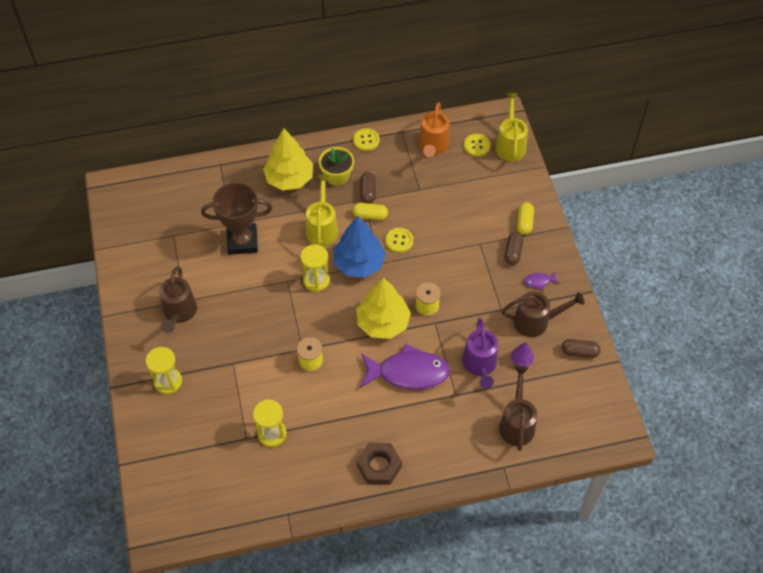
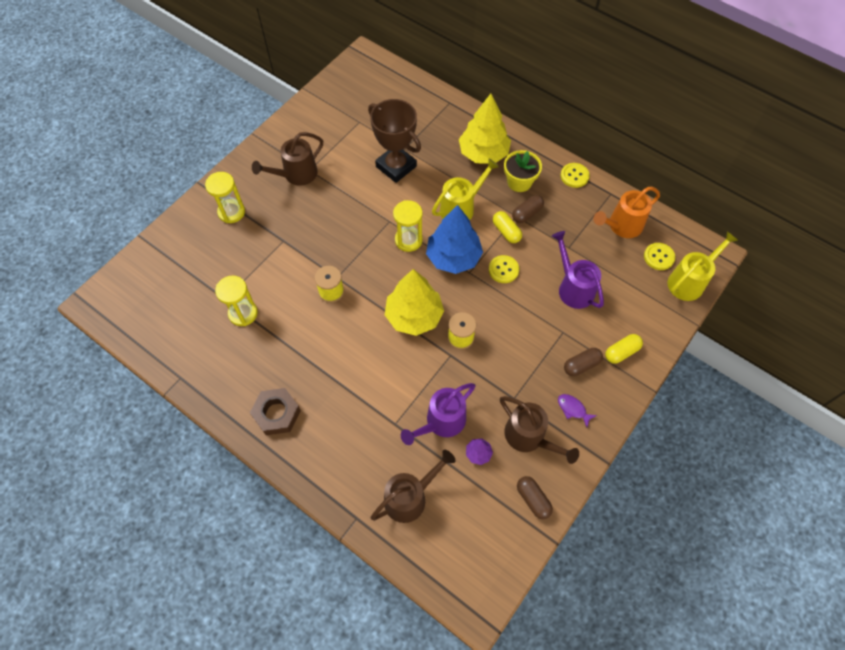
camera: 50 degrees right, 5 degrees up
purple fish [360,343,450,390] -> none
none -> purple watering can [552,231,604,309]

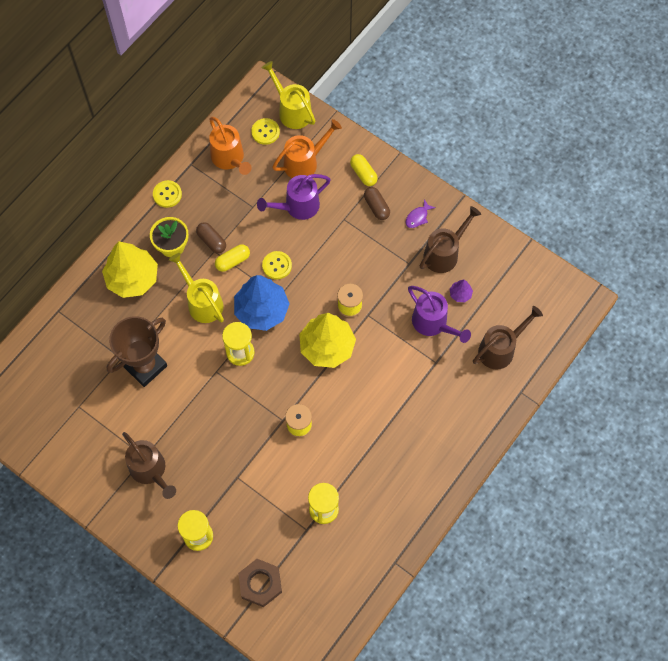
camera: 90 degrees left, 5 degrees up
brown nut [250,388,301,435] -> brown nut moved to [238,559,282,607]
brown watering can [370,450,456,523] -> brown watering can turned 90 degrees clockwise [473,306,543,370]
brown capsule [517,476,553,519] -> none
none -> orange watering can [272,119,342,178]

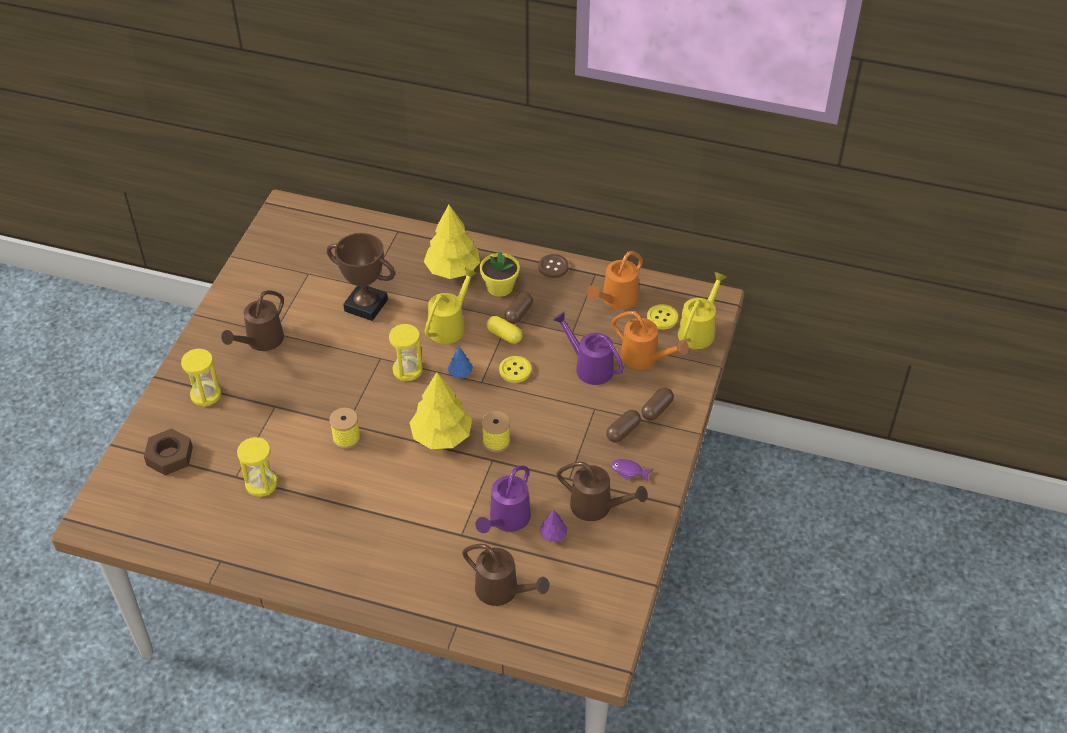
camera: 70 degrees right, 20 degrees down
yellow button [153,180,182,208] -> brown button [538,254,569,278]
blue tree [234,275,290,331] -> blue tree [448,347,473,378], size x0.42
yellow capsule [350,154,378,186] -> brown capsule [641,387,674,421]

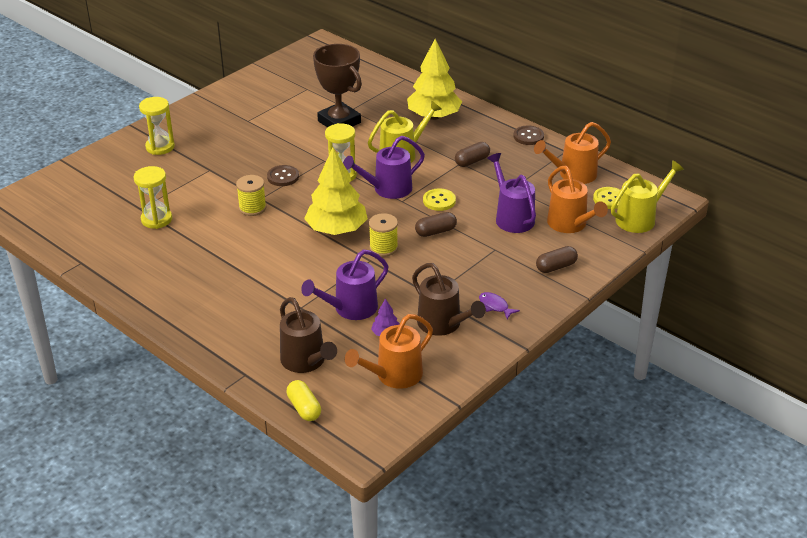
camera: 25 degrees right, 10 degrees down
brown nut [144,428,193,475] -> none
brown watering can [221,290,284,351] -> none
blue tree [448,347,473,378] -> purple watering can [343,136,425,199]
yellow flower pot [480,252,520,297] -> none
yellow capsule [486,316,523,344] -> yellow capsule moved to [286,380,321,421]
brown capsule [606,410,641,443] -> brown capsule moved to [415,212,457,237]
none -> brown button [267,165,299,186]
none -> orange watering can [345,314,433,389]

